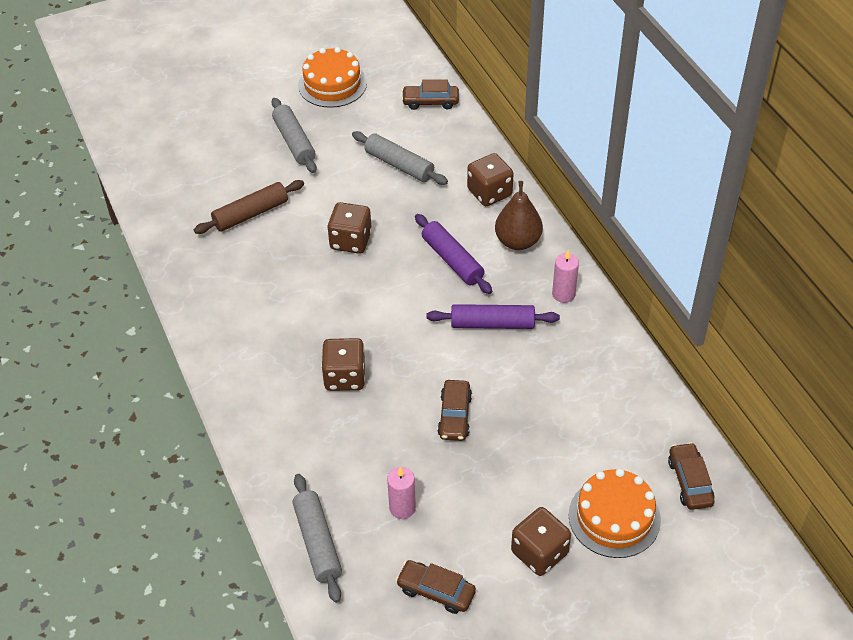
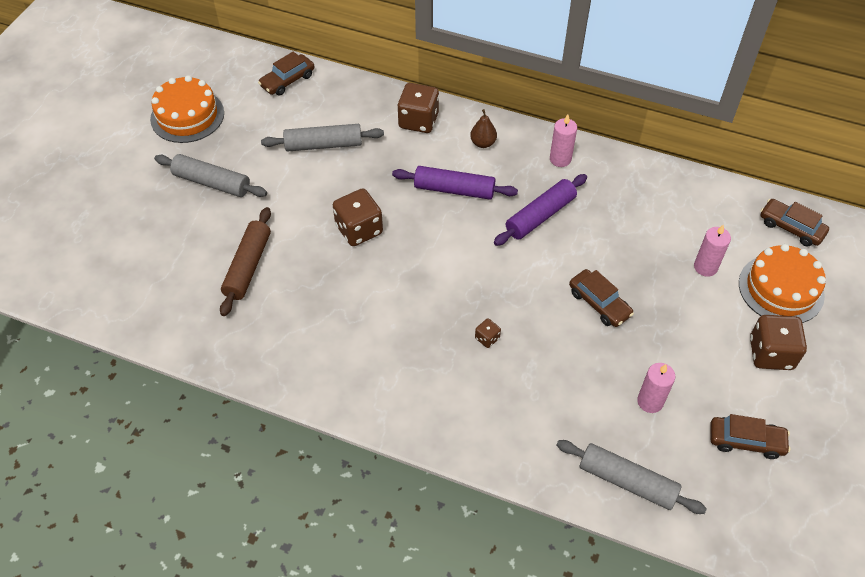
camera: 45 degrees left, 5 degrees up
brown dice [321,338,366,391] -> brown dice [475,318,501,348], size x0.47
brown car [396,560,476,614] -> brown car turned 150 degrees counterclockwise [710,414,790,459]
brown pear [495,181,543,250] -> brown pear [470,109,497,148], size x0.58
none -> pink candle [694,224,731,277]

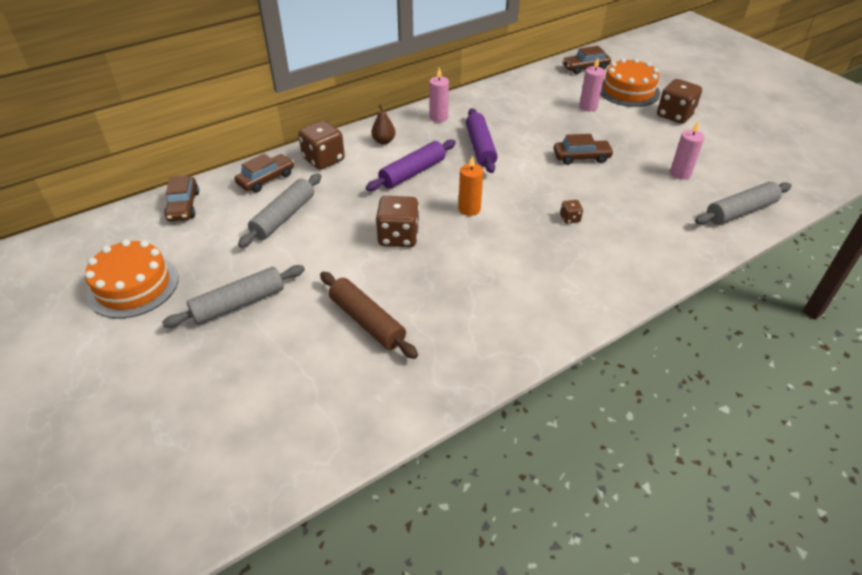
camera: 55 degrees left, 10 degrees down
brown car [710,414,790,459] -> brown car moved to [235,154,294,193]
none -> orange candle [458,155,483,216]

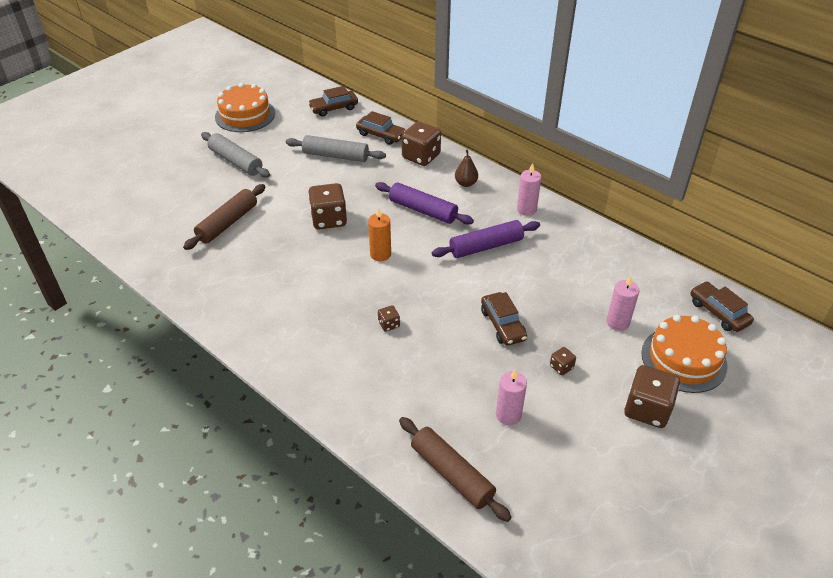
camera: 75 degrees right, 0 degrees up
grey rolling pin [695,182,791,225] -> brown rolling pin [399,417,511,522]
none -> brown dice [550,347,576,375]

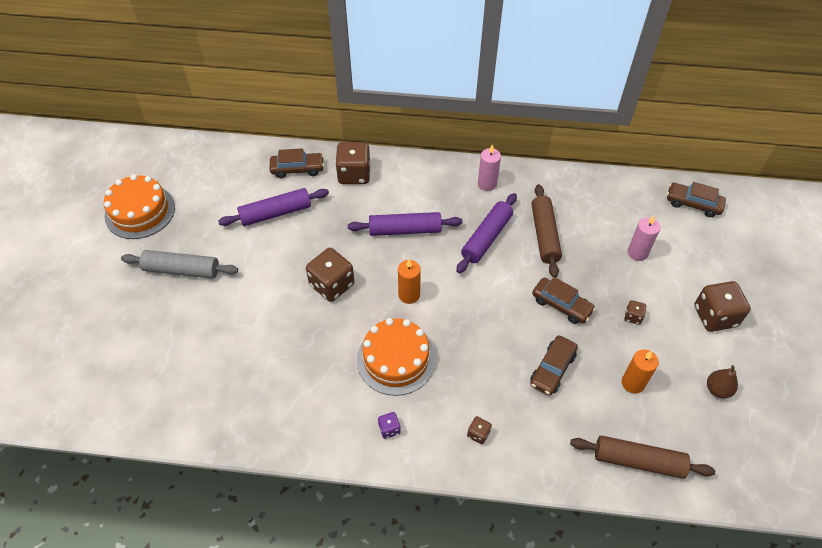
camera: 35 degrees left, 10 degrees up
brown rolling pin [183,184,265,250] -> brown rolling pin moved to [531,184,562,277]
grey rolling pin [286,135,386,162] -> purple rolling pin [218,188,329,226]
brown car [308,86,358,117] -> brown car moved to [530,335,578,396]
brown dice [378,305,400,332] -> brown dice moved to [467,416,492,444]
brown pear [455,150,478,187] -> brown pear moved to [707,365,738,398]
pink candle [496,369,527,425] -> orange candle [622,349,659,394]
orange cake [641,315,728,393] -> orange cake moved to [357,318,436,396]
none -> purple dice [378,412,401,439]

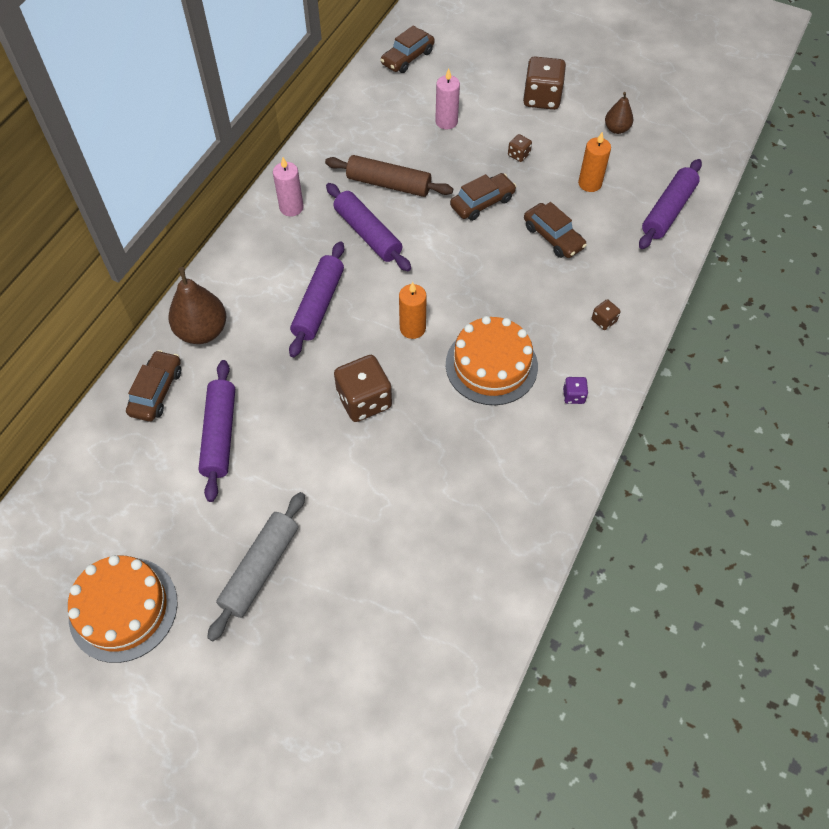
camera: 70 degrees left, 5 degrees up
brown dice [335,142,370,184] -> brown pear [168,267,226,344]
brown rolling pin [570,435,715,479] -> purple rolling pin [639,159,702,249]

